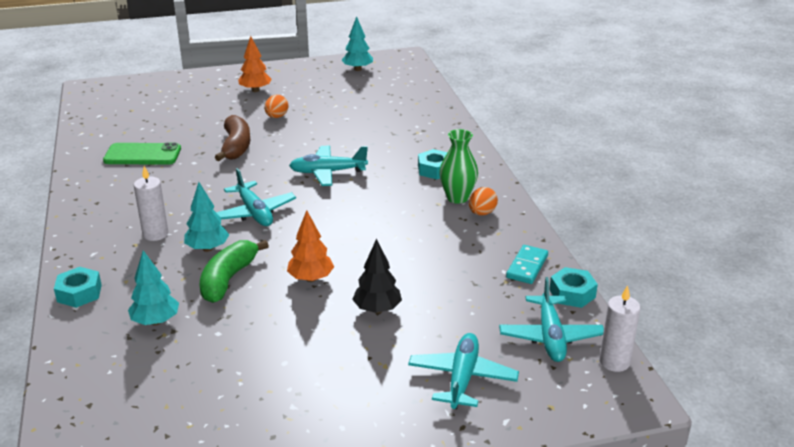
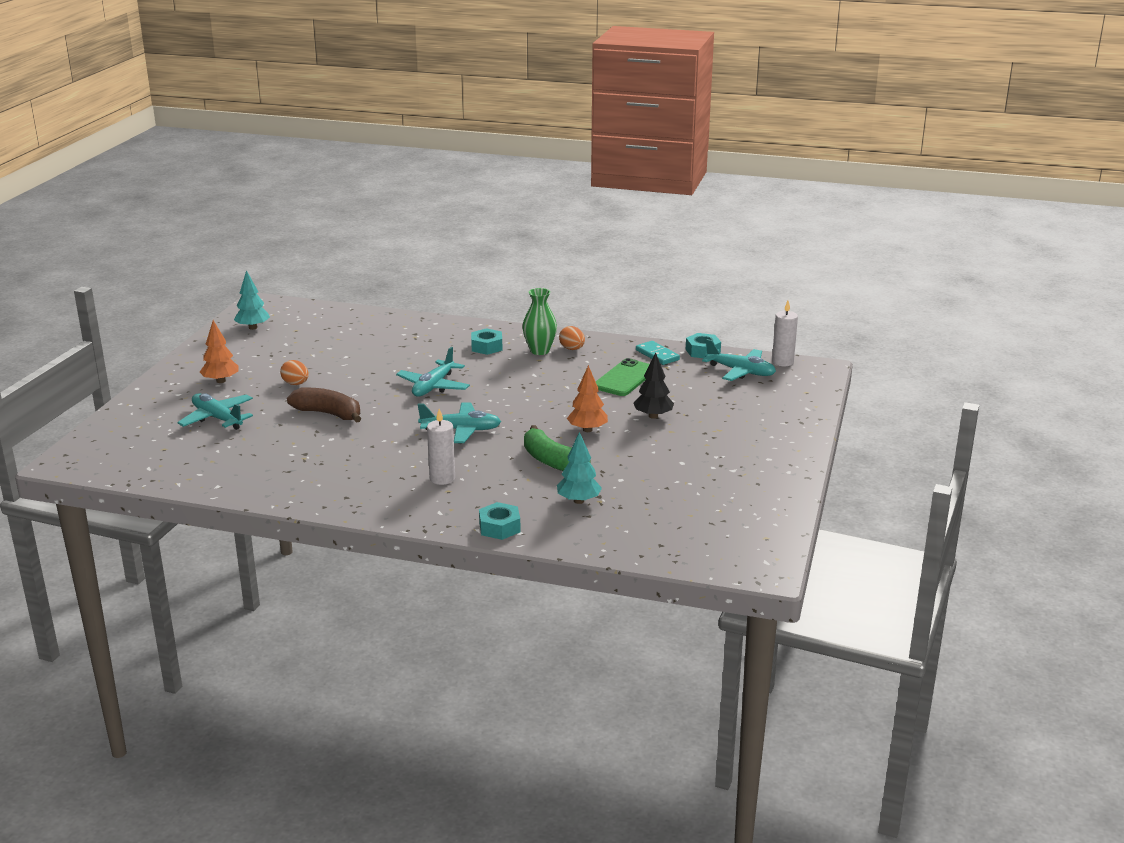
camera: 60 degrees left, 5 degrees down
green phone [103,143,181,165] -> green phone moved to [596,358,650,396]
turquoise tree [184,182,229,252] -> none
turquoise plane [408,333,519,409] -> turquoise plane moved to [177,393,253,430]

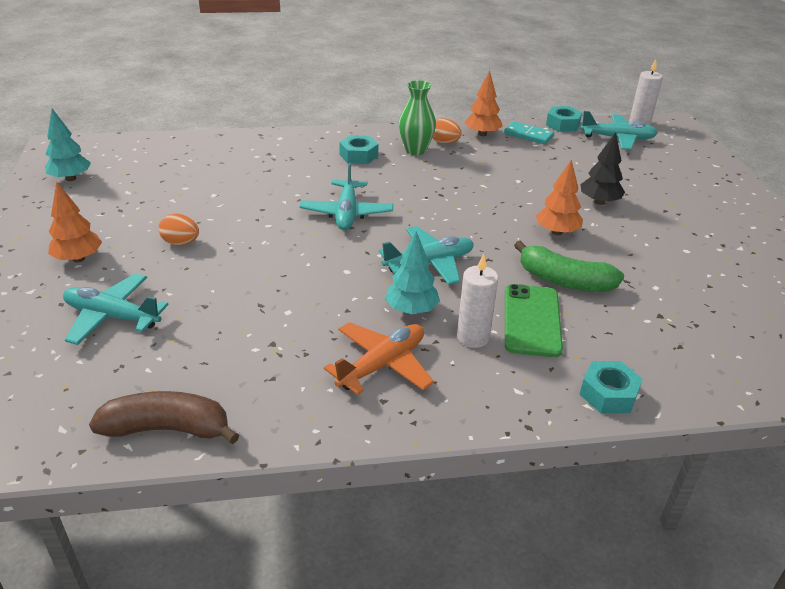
camera: 25 degrees left, 10 degrees up
brown banana [287,388,361,423] -> brown banana moved to [89,391,239,444]
turquoise tree [557,432,602,504] -> turquoise tree moved to [385,231,440,314]
green phone [596,358,650,396] -> green phone moved to [505,284,563,357]
none -> orange plane [324,322,434,395]
none -> orange tree [465,70,503,136]

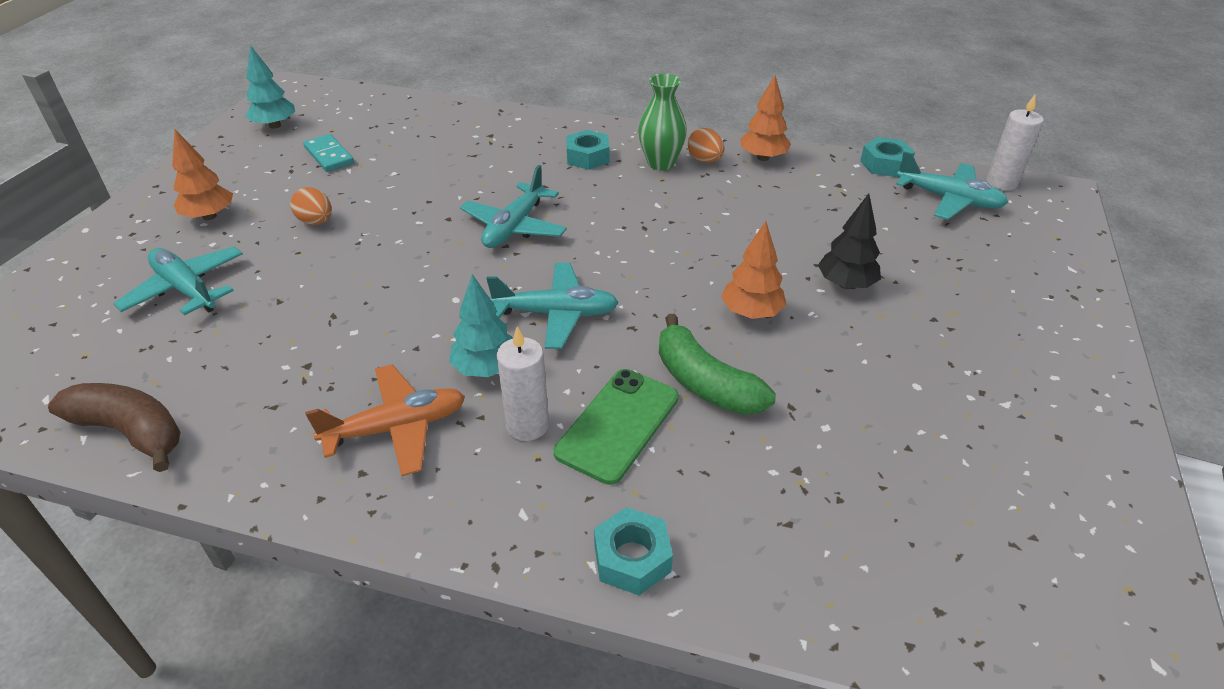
camera: 25 degrees right, 5 degrees up
turquoise domino [504,121,554,145] -> turquoise domino moved to [303,134,354,172]

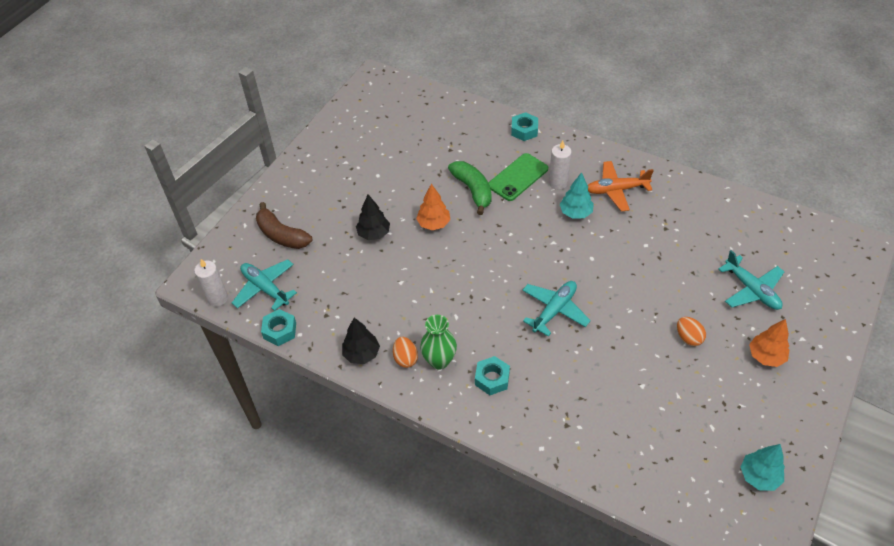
camera: 165 degrees left, 10 degrees up
brown banana [48,383,181,472] -> brown banana moved to [256,202,312,249]
turquoise domino [303,134,354,172] -> none
turquoise plane [486,263,619,349] -> none
orange tree [740,75,791,161] -> black tree [342,317,380,364]

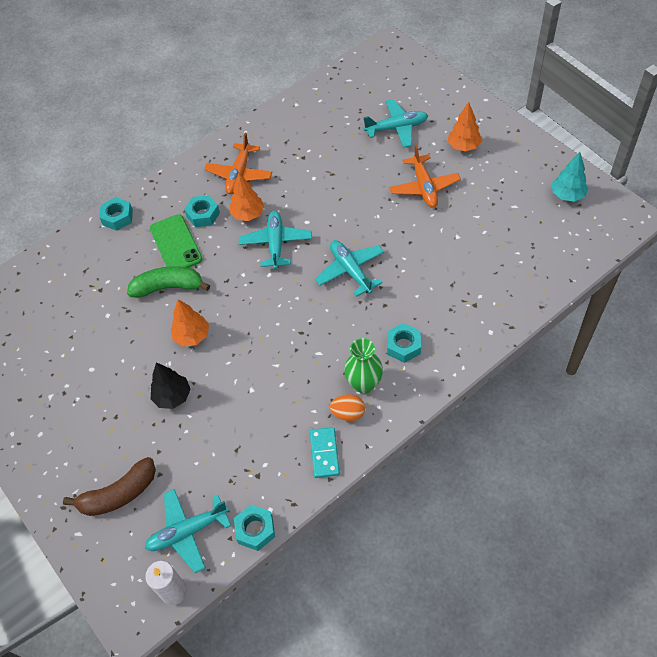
camera: 65 degrees left, 5 degrees up
black tree [342,317,380,364] -> turquoise domino [310,427,340,478]
white candle [549,140,572,190] -> turquoise nut [184,195,220,227]
turquoise tree [559,172,594,219] -> orange tree [229,173,264,221]
orange egg [677,317,706,346] -> orange plane [389,144,461,208]
none -> turquoise plane [239,211,312,269]

